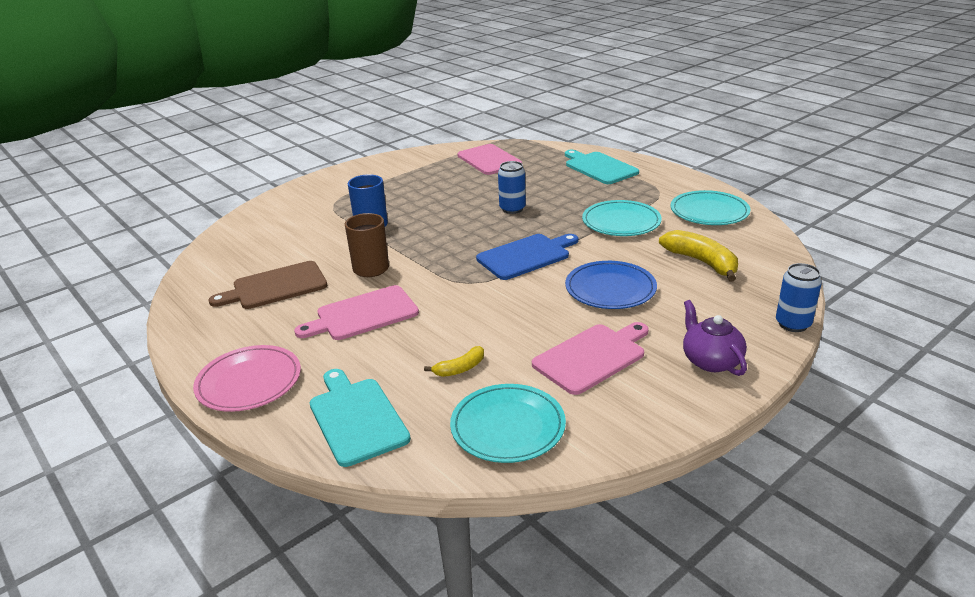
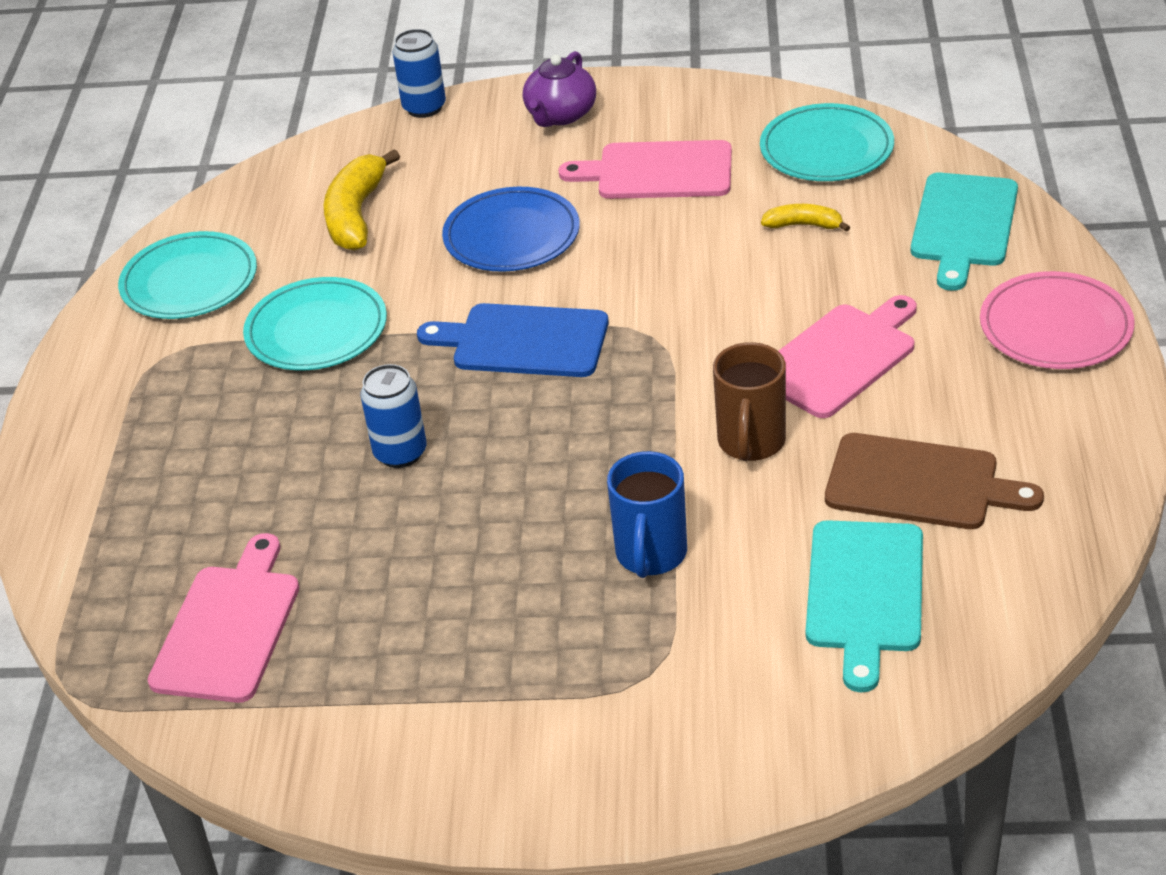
camera: 135 degrees left, 10 degrees up
pink cutting board [294,285,419,340] -> pink cutting board turned 60 degrees counterclockwise [779,295,917,418]
turquoise cutting board [565,150,639,184] -> turquoise cutting board moved to [806,520,923,692]

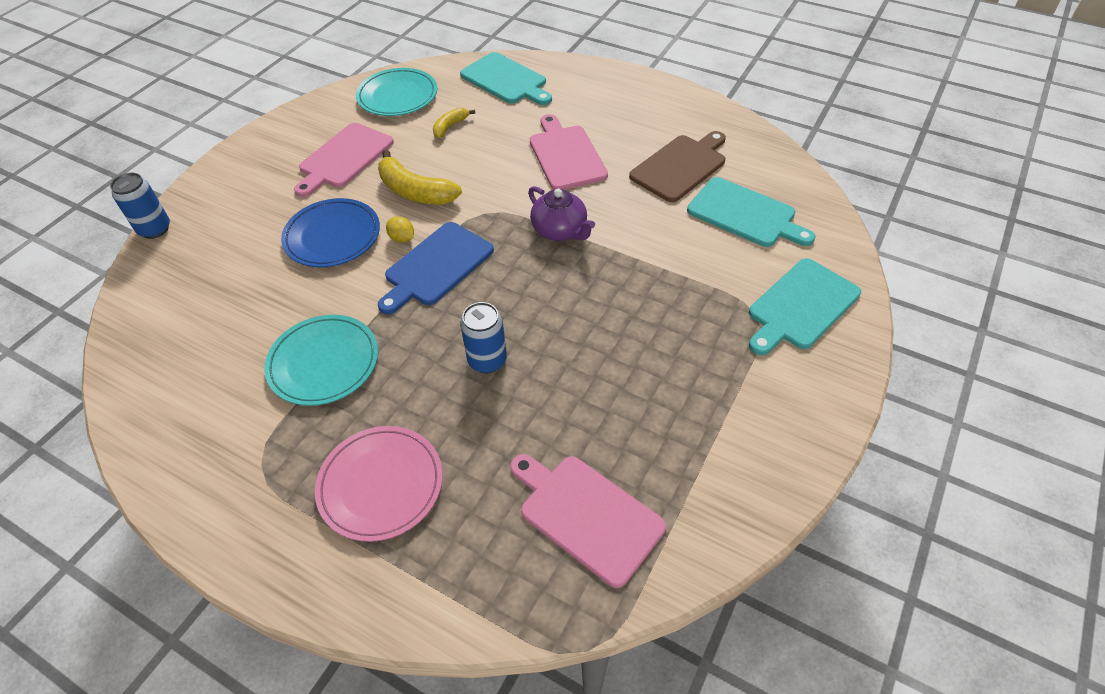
camera: 65 degrees left, 10 degrees up
turquoise plate [118,231,257,319] -> none
yellow banana [324,149,400,251] -> yellow banana moved to [378,149,462,205]
purple teapot [523,51,596,127] -> purple teapot moved to [528,186,595,241]
blue mug [607,451,687,578] -> none
brown mug [713,342,786,461] -> none
pink plate [980,271,1135,369] -> pink plate moved to [315,426,443,542]
none -> yellow lemon [386,216,414,243]
none -> turquoise cutting board [749,258,861,355]

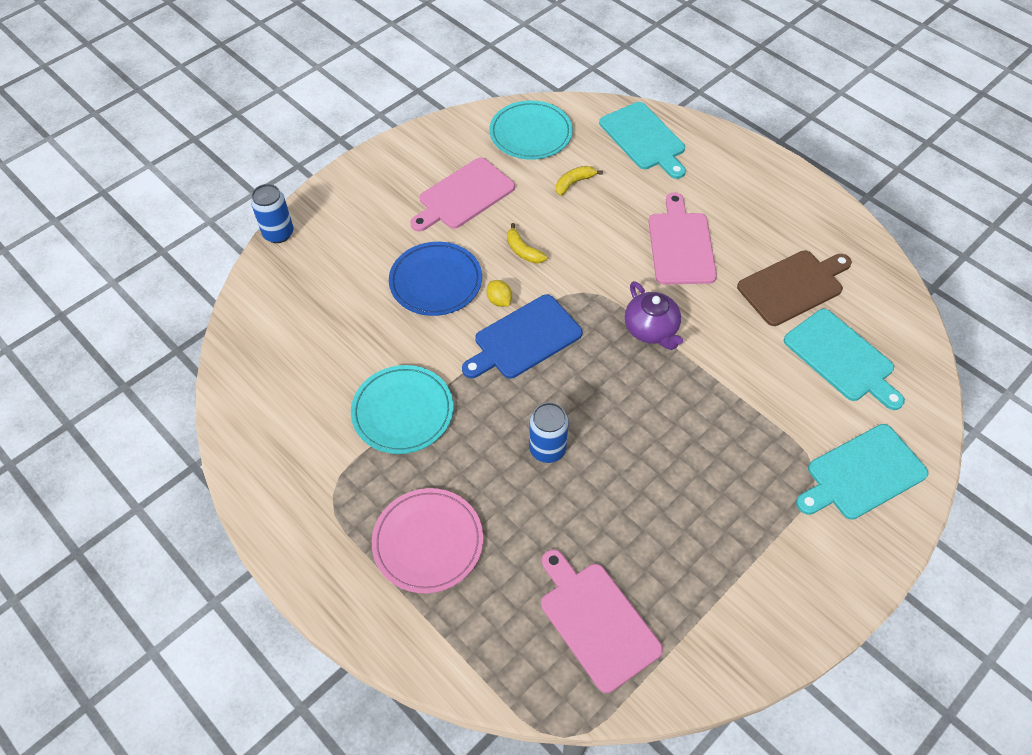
camera: 15 degrees right, 5 degrees up
yellow banana [378,149,462,205] -> yellow banana [507,223,547,264], size x0.55

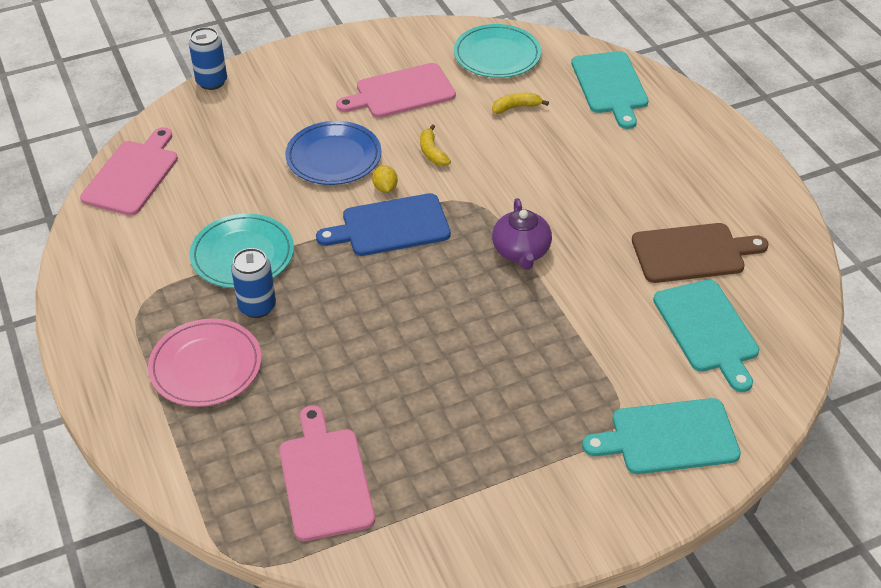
camera: 20 degrees right, 10 degrees down
blue can [529,402,569,463] -> blue can moved to [231,248,276,318]
pink cutting board [649,192,717,284] -> pink cutting board moved to [80,127,178,216]

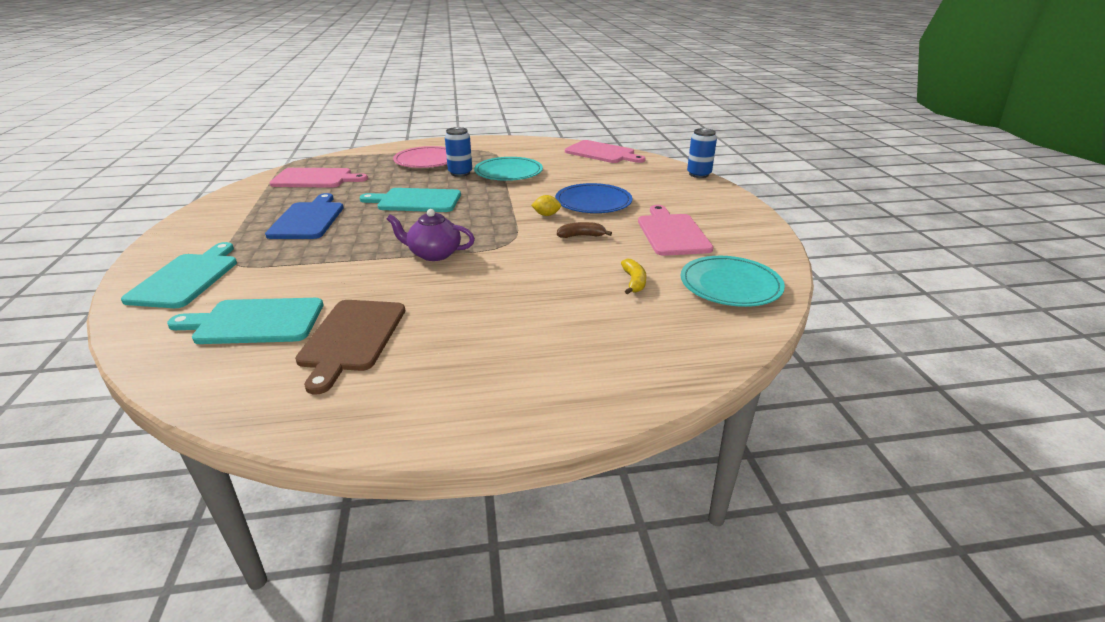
camera: 105 degrees right, 15 degrees down
blue cutting board [316,193,451,256] -> blue cutting board moved to [265,193,344,239]
yellow banana [420,124,451,166] -> brown banana [557,222,612,238]
turquoise cutting board [571,51,649,129] -> turquoise cutting board moved to [359,188,461,212]

